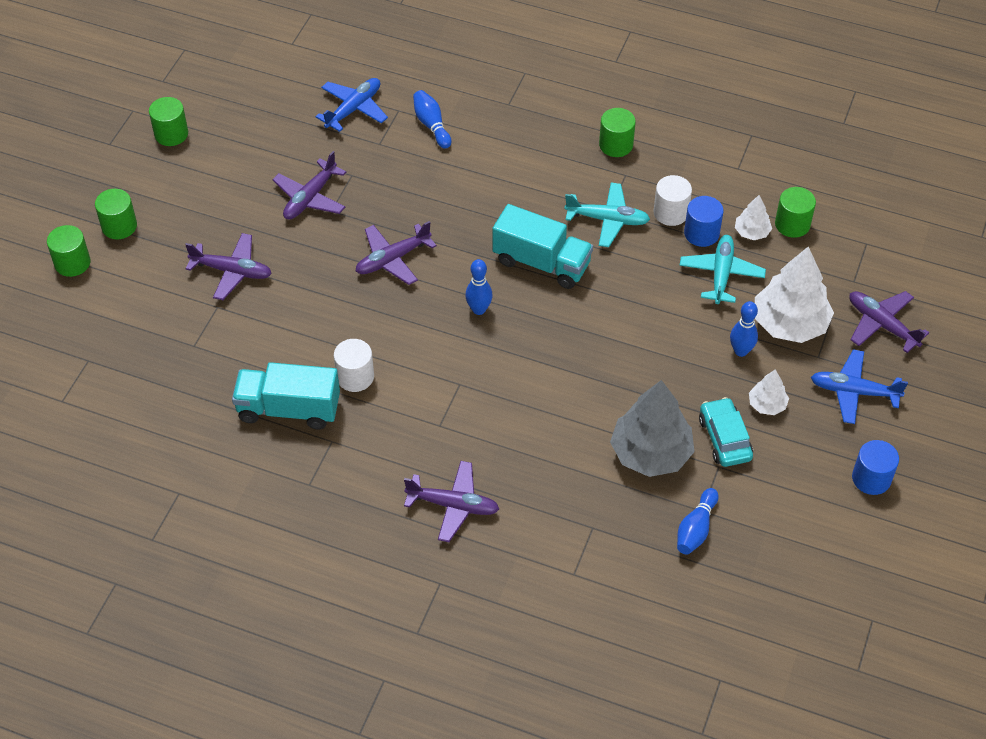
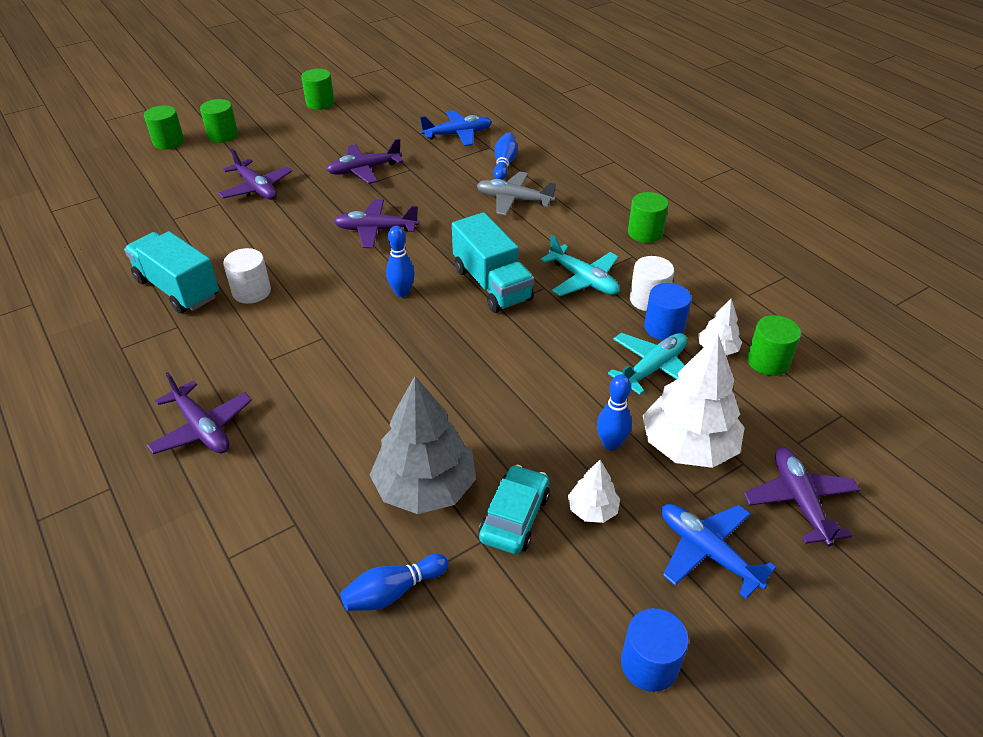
camera: 35 degrees right, 10 degrees down
none -> grey plane [477,171,556,216]

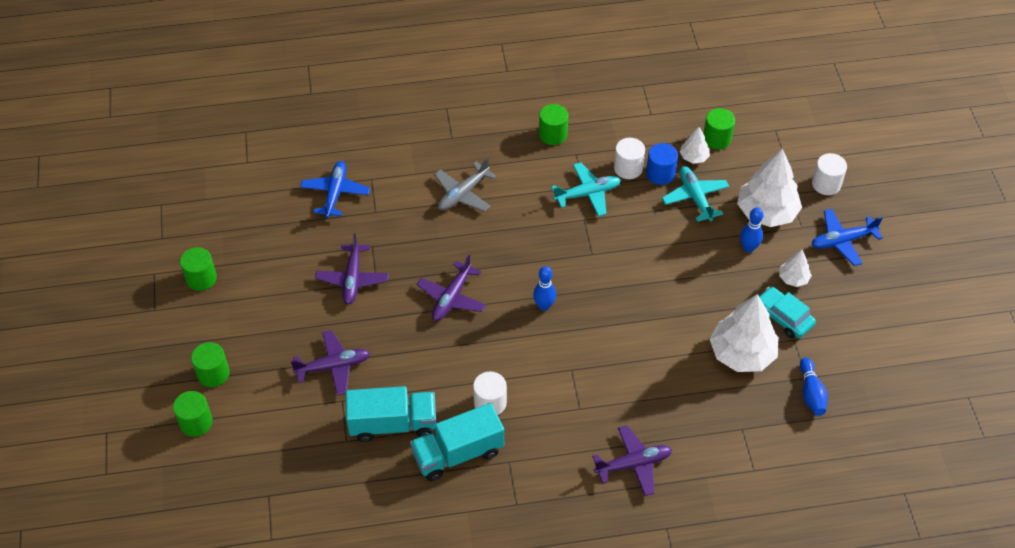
camera: 65 degrees left, 10 degrees up
grey tree [370,376,476,514] -> white tree [710,294,778,372]
turquoise truck [452,212,534,313] -> turquoise truck moved to [346,386,436,442]
blue bowling pin [493,132,518,180] -> none
blue cylinder [621,608,689,692] -> none
purple plane [744,447,860,546] -> white cylinder [812,153,847,195]

